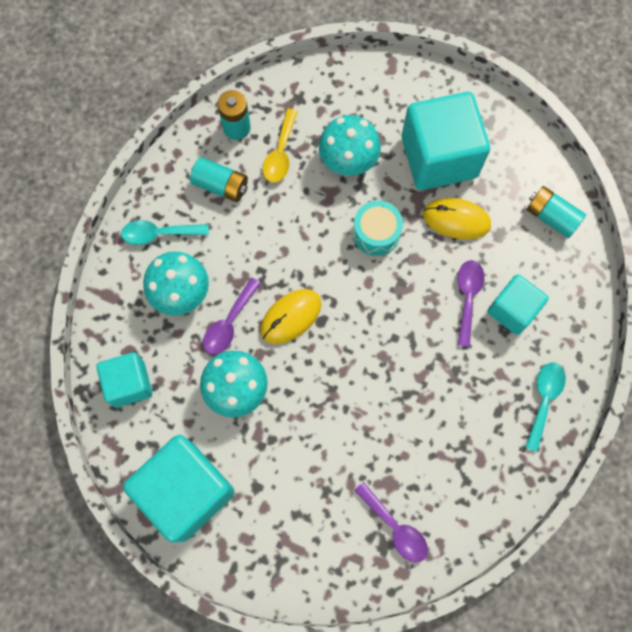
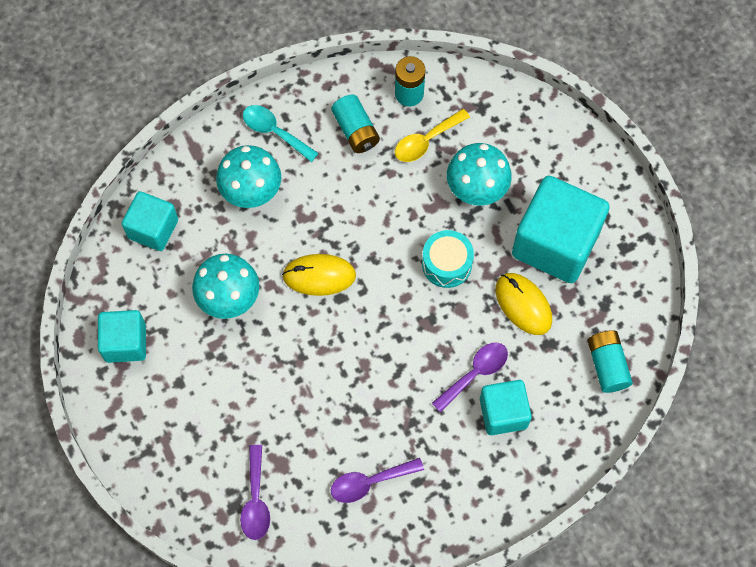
camera: 40 degrees right, 5 degrees down
turquoise cube [123,435,235,543] -> turquoise cube [98,310,146,363], size x0.57
purple spoon [203,278,261,355] -> purple spoon moved to [331,458,424,503]
turquoise spoon [525,362,566,452] -> none

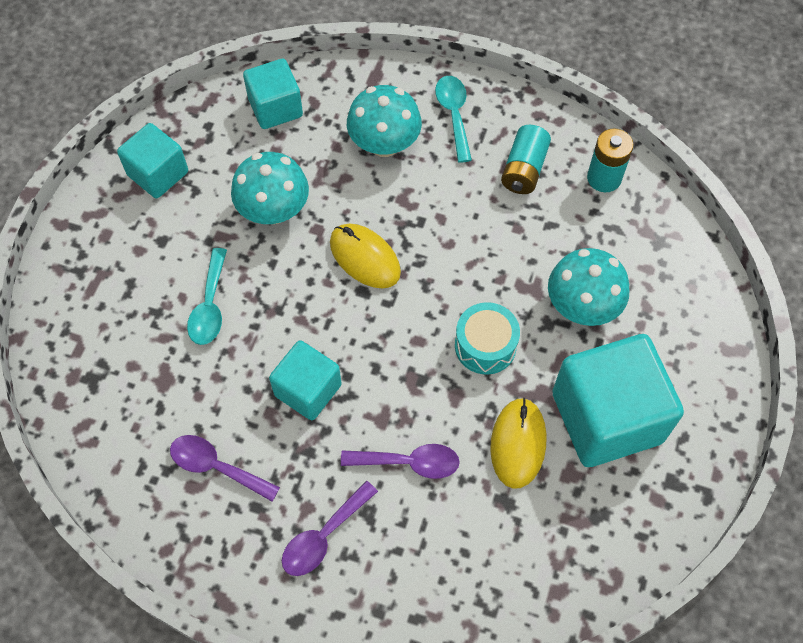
camera: 45 degrees right, 5 degrees down
purple spoon [240,445,270,540] -> purple spoon moved to [282,481,378,576]
yellow spoon [395,109,470,162] -> none
turquoise cube [480,380,532,435] -> turquoise cube moved to [269,340,342,420]
turquoise battery [587,330,633,393] -> none
none -> turquoise spoon [187,248,227,345]

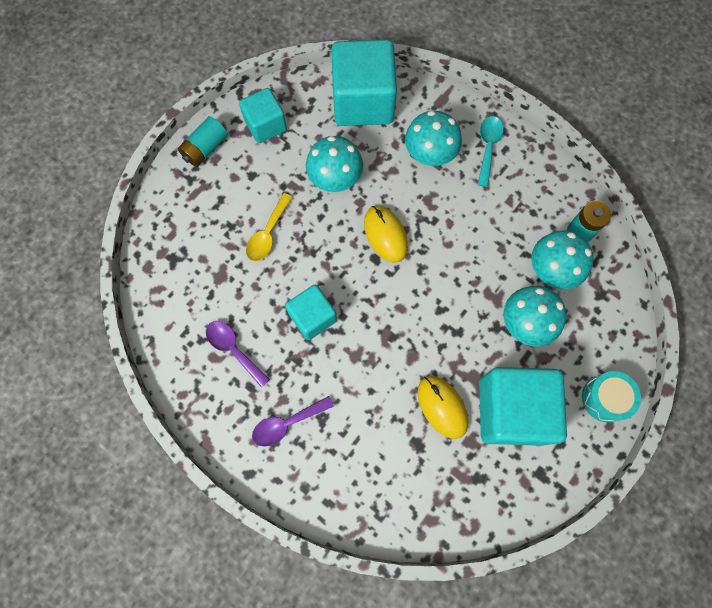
camera: 20 degrees right, 10 degrees up
turquoise spoon [187,248,227,345] -> yellow spoon [246,193,293,261]
turquoise cube [243,59,303,129] -> turquoise cube [331,40,397,126], size x1.74
purple spoon [341,444,460,479] -> none
turquoise drum [455,302,520,375] -> turquoise drum moved to [582,371,641,422]
yellow mouse [490,398,546,489] -> yellow mouse turned 60 degrees counterclockwise [418,376,468,439]
turquoise battery [501,125,551,194] -> turquoise battery moved to [178,116,228,167]
none -> turquoise mushroom [531,230,594,289]

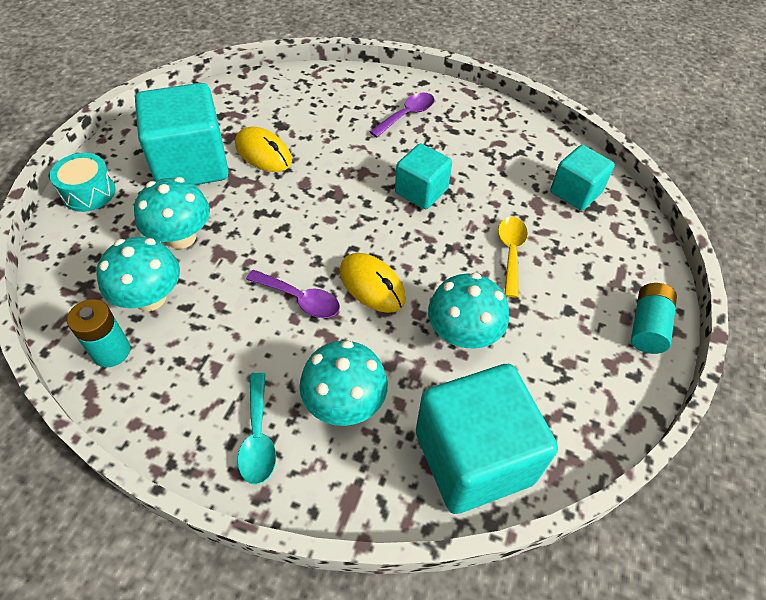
camera: 160 degrees right, 20 degrees down
purple spoon [206,321,270,388] -> purple spoon moved to [246,270,340,318]
turquoise cube [239,88,287,143] -> turquoise cube moved to [550,145,615,210]

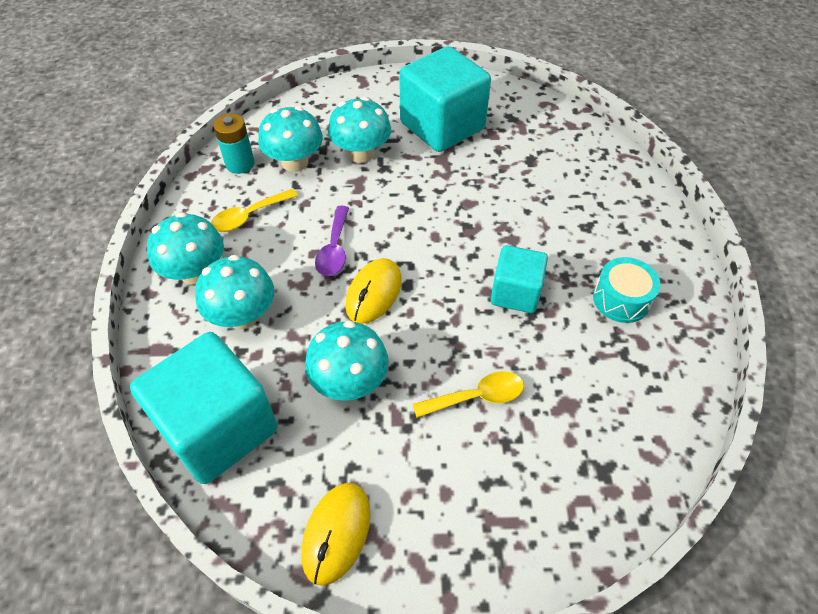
camera: 70 degrees right, 0 degrees up
turquoise drum [50,153,116,212] -> turquoise drum moved to [593,257,661,323]
yellow mouse [235,127,292,172] -> yellow mouse moved to [302,483,371,586]
turquoise spoon [237,373,276,485] -> turquoise mushroom [147,212,224,285]
purple spoon [370,93,435,137] -> none
turquoise cube [550,145,615,210] -> none
turquoise battery [631,283,677,354] -> none
none -> yellow spoon [211,189,298,232]

